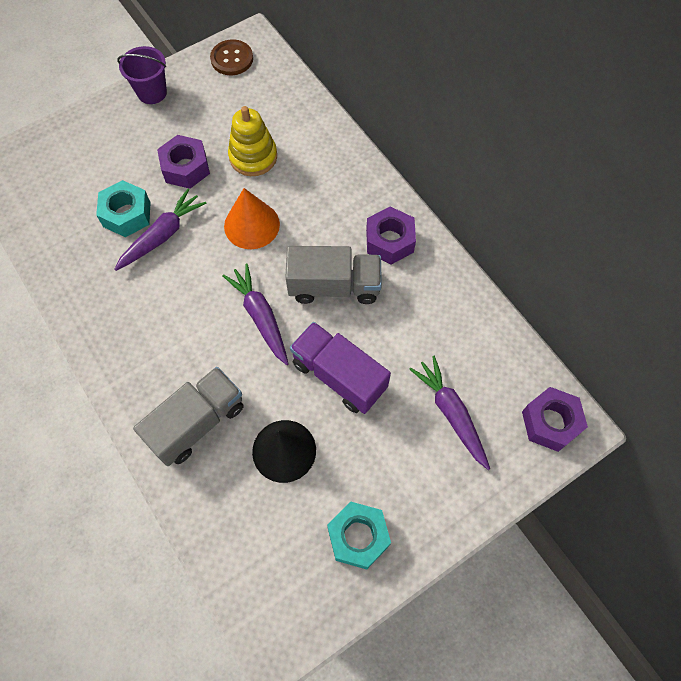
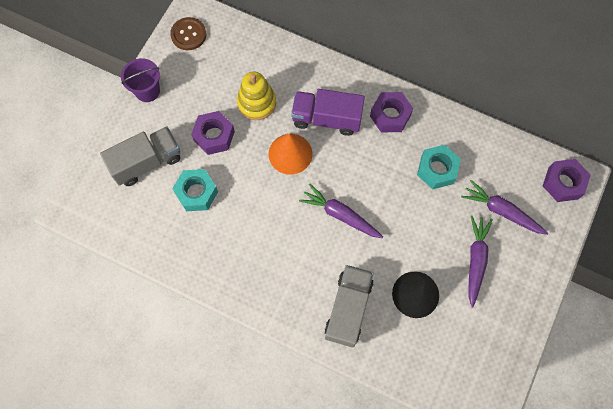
camera: 30 degrees left, 5 degrees up
purple carrot [114,189,206,271] -> purple carrot moved to [468,215,493,307]
grey truck [285,246,382,304] -> grey truck moved to [100,126,180,186]
purple truck [290,322,391,414] -> purple truck moved to [291,89,365,136]
turquoise nut [327,501,391,569] -> turquoise nut moved to [417,145,461,189]

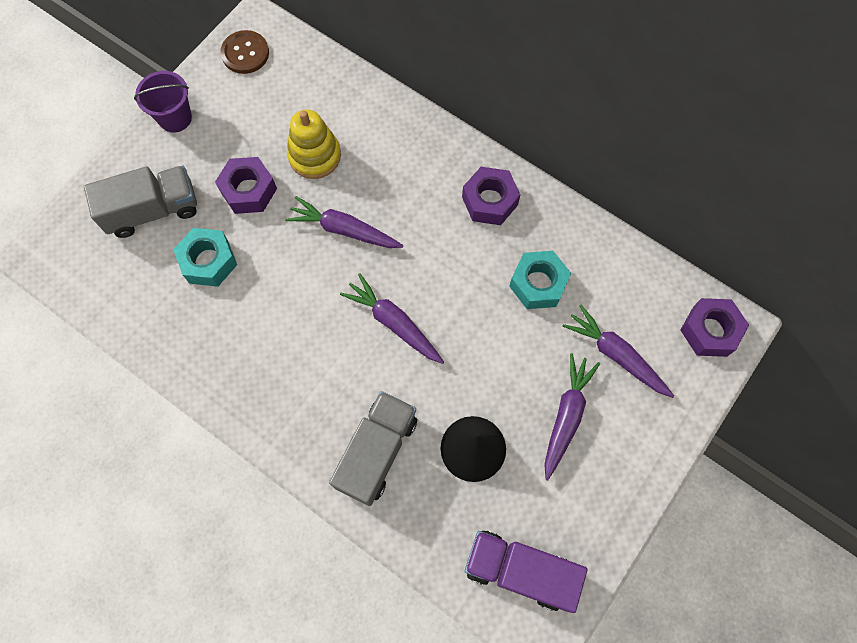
camera: 10 degrees right, 0 degrees up
orange cone [269,133,312,174] -> purple carrot [285,196,403,248]
purple truck [291,89,365,136] -> purple truck moved to [464,531,587,613]

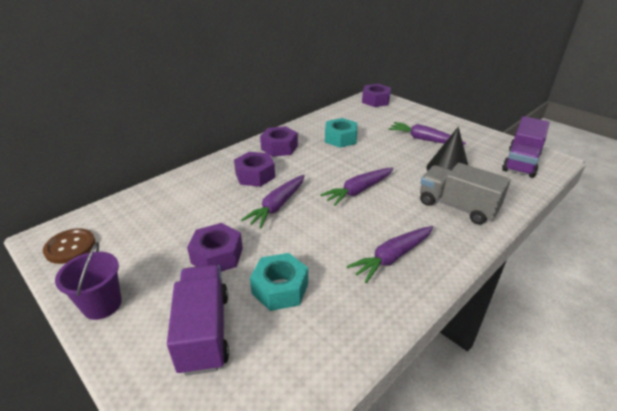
camera: 80 degrees left, 35 degrees down
grey truck [84,166,197,238] -> purple truck [167,265,229,376]
yellow stacking toy [287,109,341,179] -> none
purple carrot [563,305,674,398] -> purple carrot moved to [347,226,433,283]
none -> purple nut [234,152,275,187]

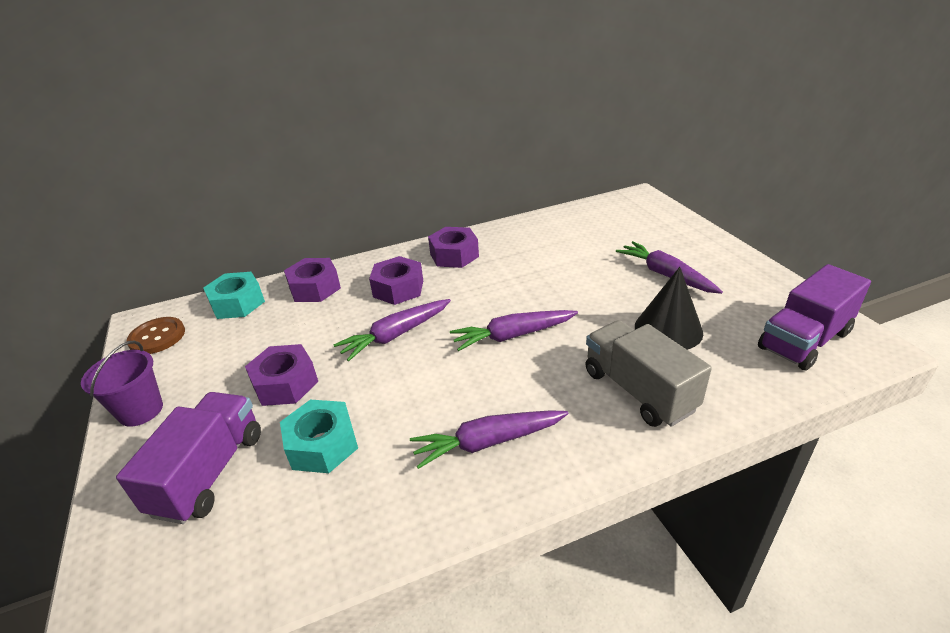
camera: 25 degrees right, 0 degrees up
turquoise nut [325,118,357,148] -> turquoise nut moved to [203,272,265,319]
purple nut [362,84,391,107] -> purple nut moved to [284,258,341,302]

